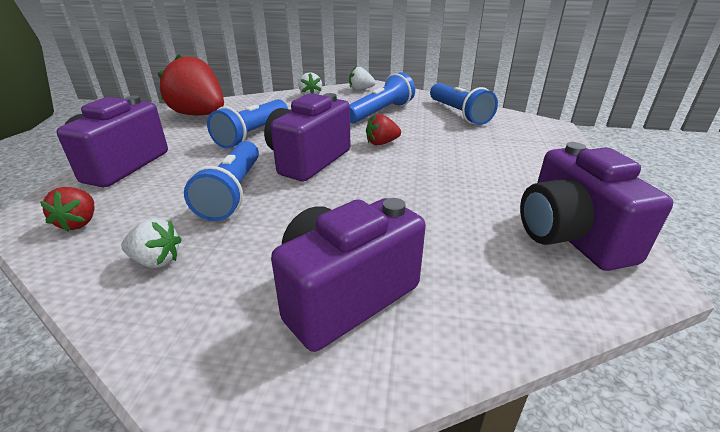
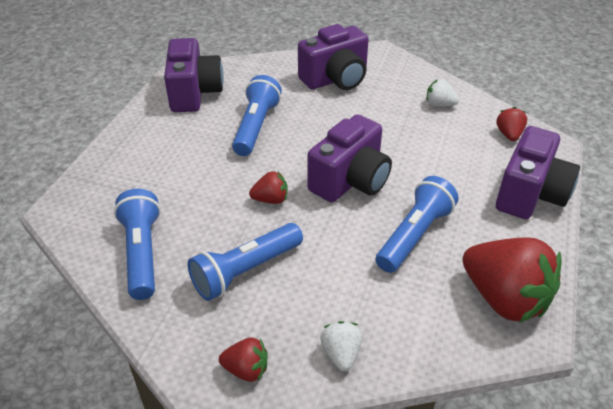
camera: 170 degrees left, 10 degrees up
blue flashlight [184,141,259,221] -> blue flashlight moved to [232,75,282,156]
white strawberry [349,67,375,90] -> red strawberry [219,338,268,382]

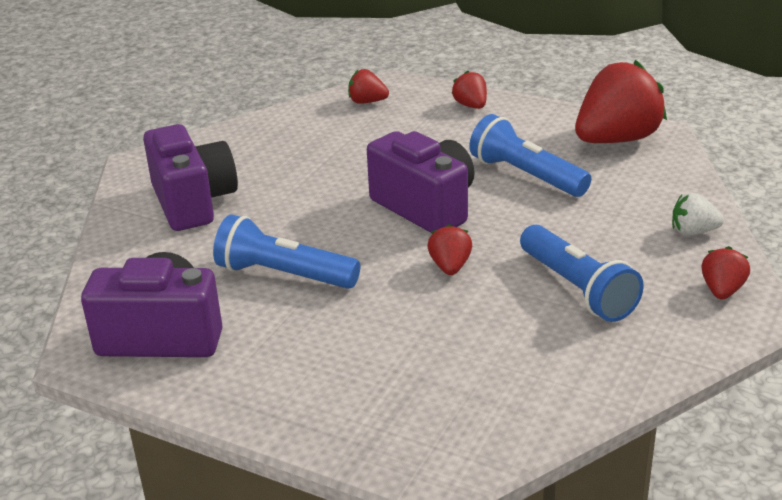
camera: 80 degrees left, 10 degrees down
blue flashlight [114,189,161,300] -> none
white strawberry [427,79,459,107] -> none
purple camera [496,126,580,219] -> red strawberry [452,71,487,109]

